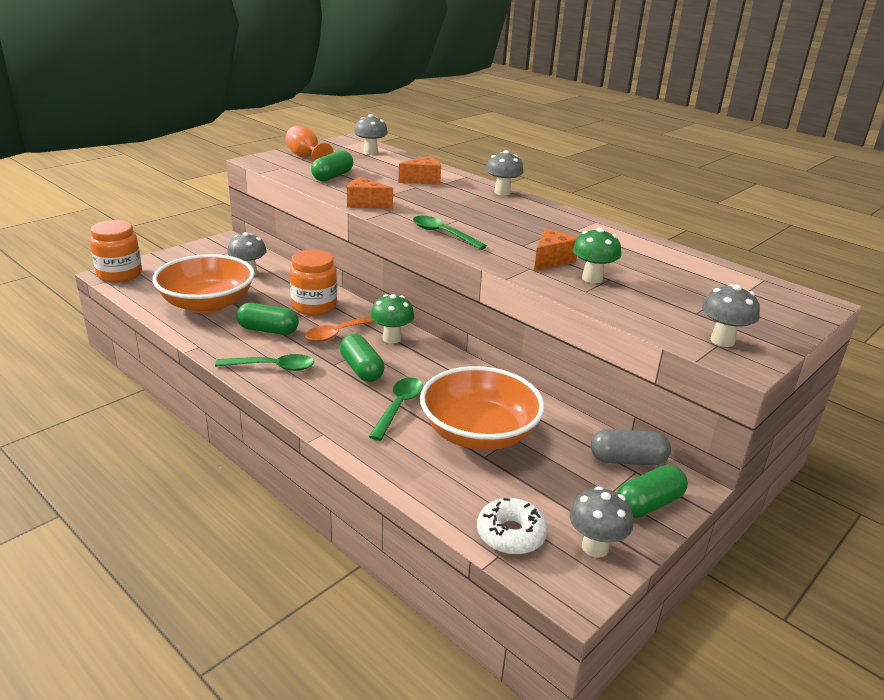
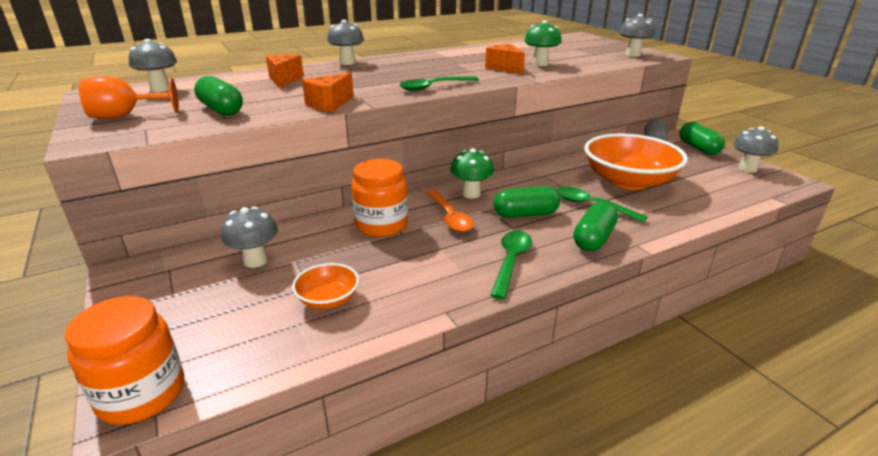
camera: 70 degrees left, 0 degrees up
orange bowl [152,254,255,313] -> orange bowl [292,263,359,309], size x0.47
green capsule [236,303,299,335] -> green capsule moved to [573,202,618,251]
white donut [477,498,548,555] -> none

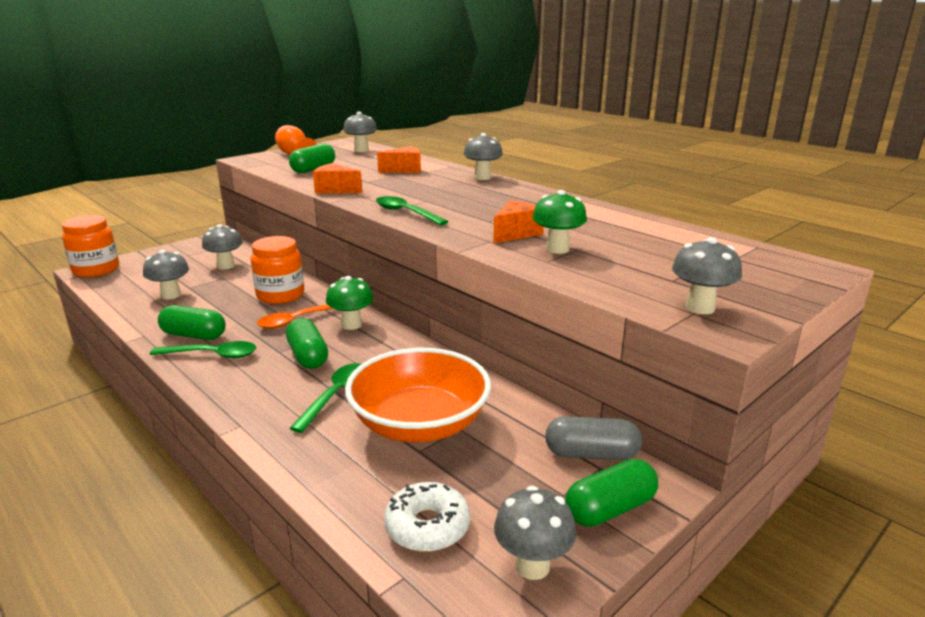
camera: 75 degrees right, 5 degrees down
orange bowl [292,263,359,309] -> grey mushroom [143,250,189,299]
green capsule [573,202,618,251] -> green capsule moved to [158,305,226,340]
none -> white donut [384,482,470,552]

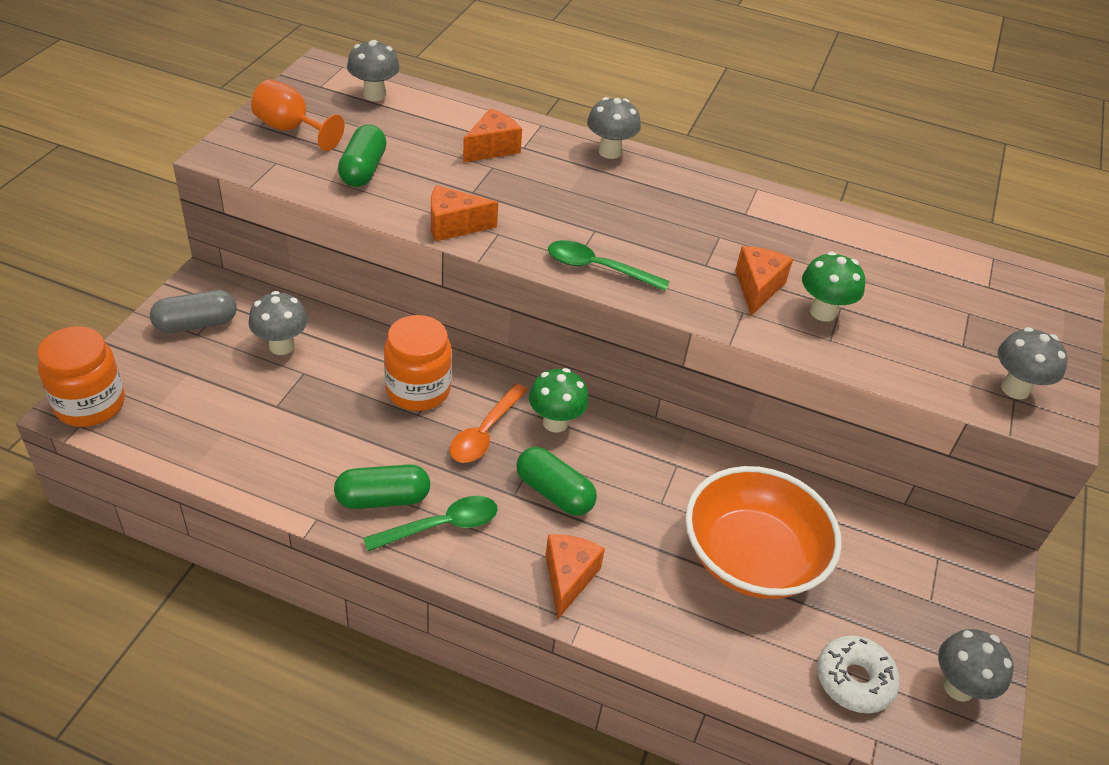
camera: 30 degrees left, 20 degrees up
grey mushroom [143,250,189,299] -> none
green spoon [290,363,361,433] -> none
grey capsule [545,416,642,460] -> grey capsule moved to [150,290,237,333]
green capsule [565,459,658,527] -> none
none -> orange cheese [545,534,605,619]

